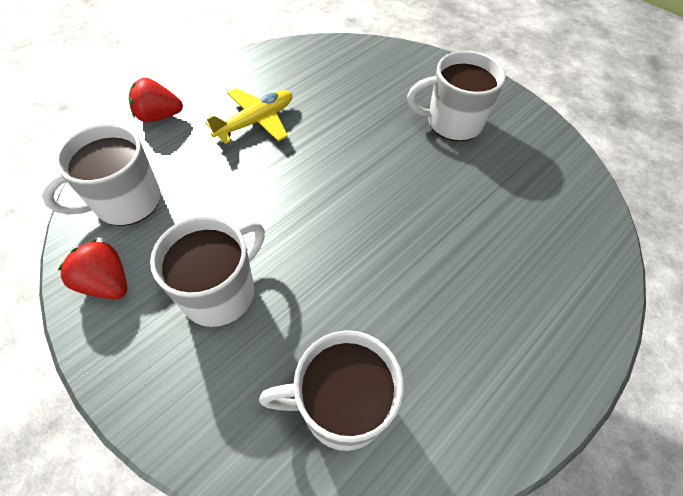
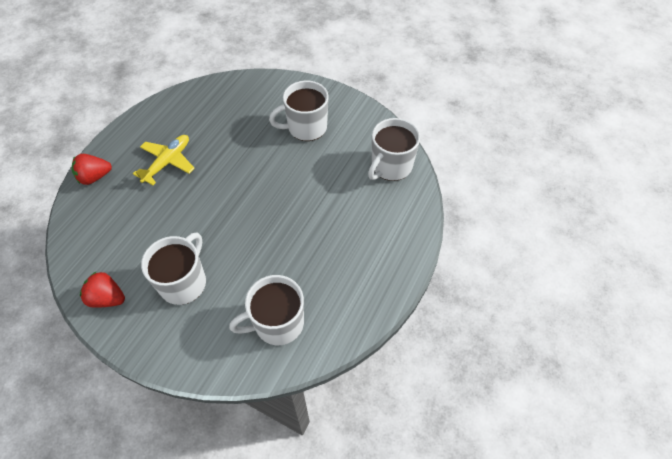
camera: 15 degrees left, 0 degrees up
white mug [42,124,161,226] -> white mug moved to [368,118,420,181]

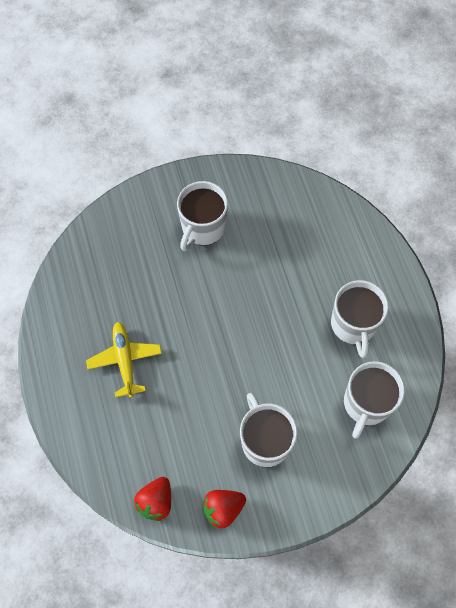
camera: 45 degrees left, 10 degrees up
red strawberry [72,154,112,185] -> red strawberry moved to [134,477,171,521]
white mug [368,118,420,181] -> white mug moved to [331,280,389,358]

